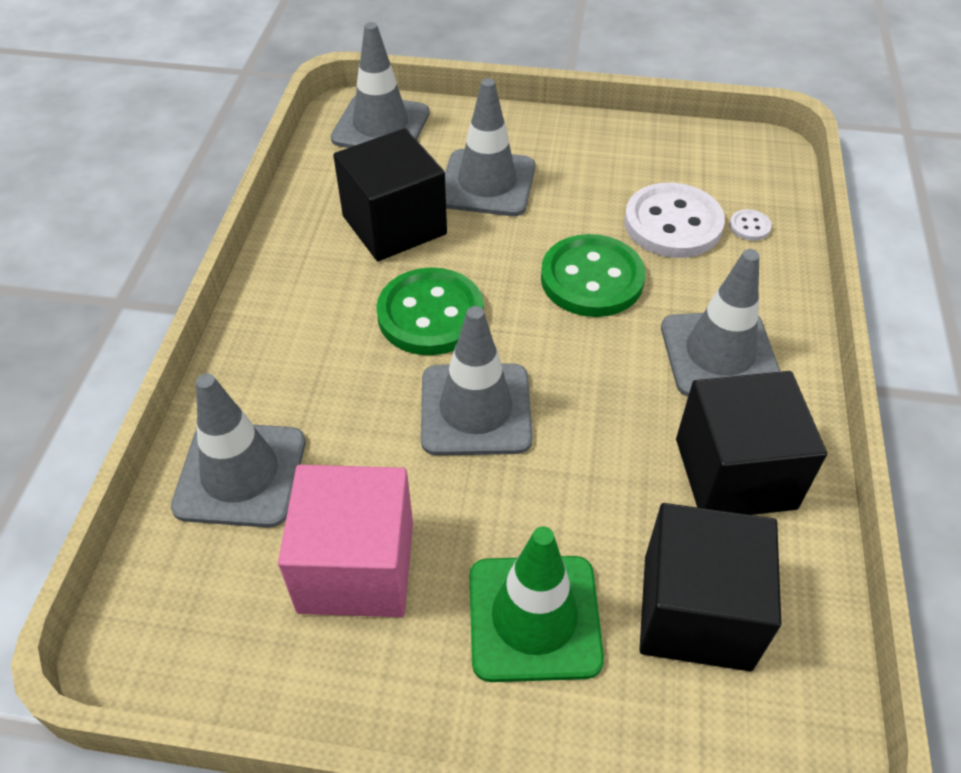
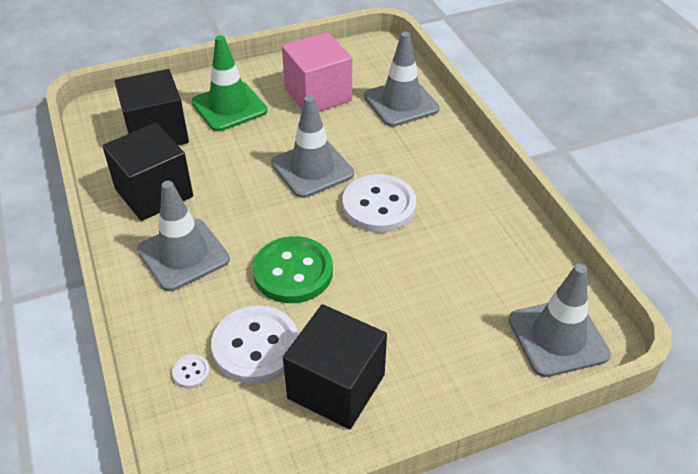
camera: 150 degrees right, 5 degrees down
black cube [333,128,447,261] -> black cube moved to [283,304,387,429]
green button [376,267,484,355] -> white button [343,174,416,233]
grey traffic cone [445,78,535,216] -> none

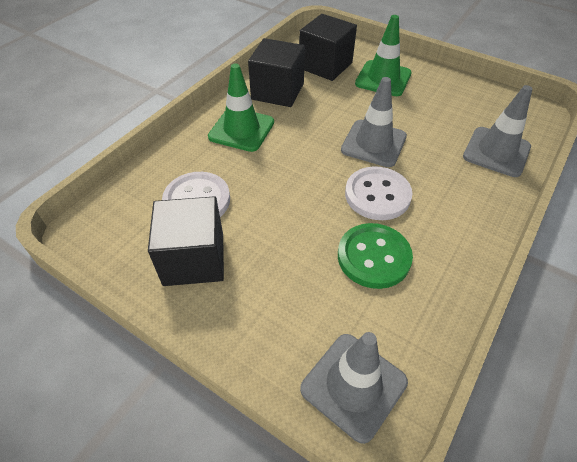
camera: 55 degrees right, 5 degrees up
grey traffic cone [137,181,230,291] -> green traffic cone [208,63,274,152]
white button [172,355,210,388] -> none
green button [252,236,333,303] -> green button moved to [338,223,413,289]
pink cube [282,32,352,111] -> none

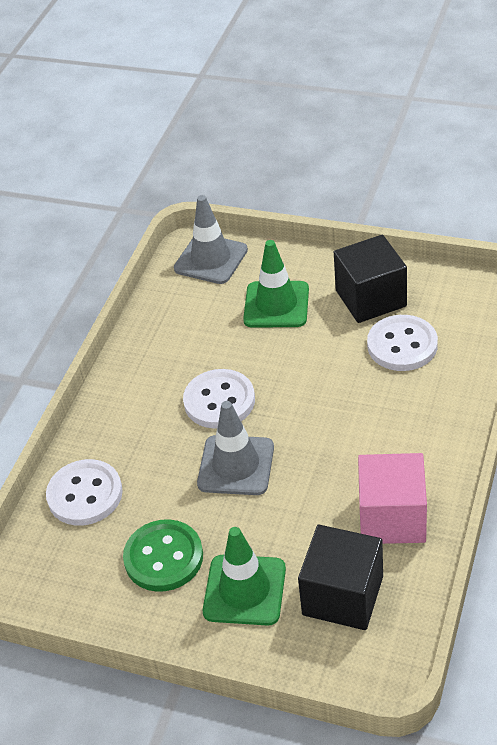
camera: 170 degrees right, 5 degrees down
green traffic cone [208,63,274,152] -> green traffic cone moved to [243,240,309,328]
black cube [248,38,305,107] -> pink cube [358,453,427,544]
green button [338,223,413,289] -> green button moved to [123,519,203,592]
grey traffic cone [463,85,533,177] -> white button [46,459,123,525]

